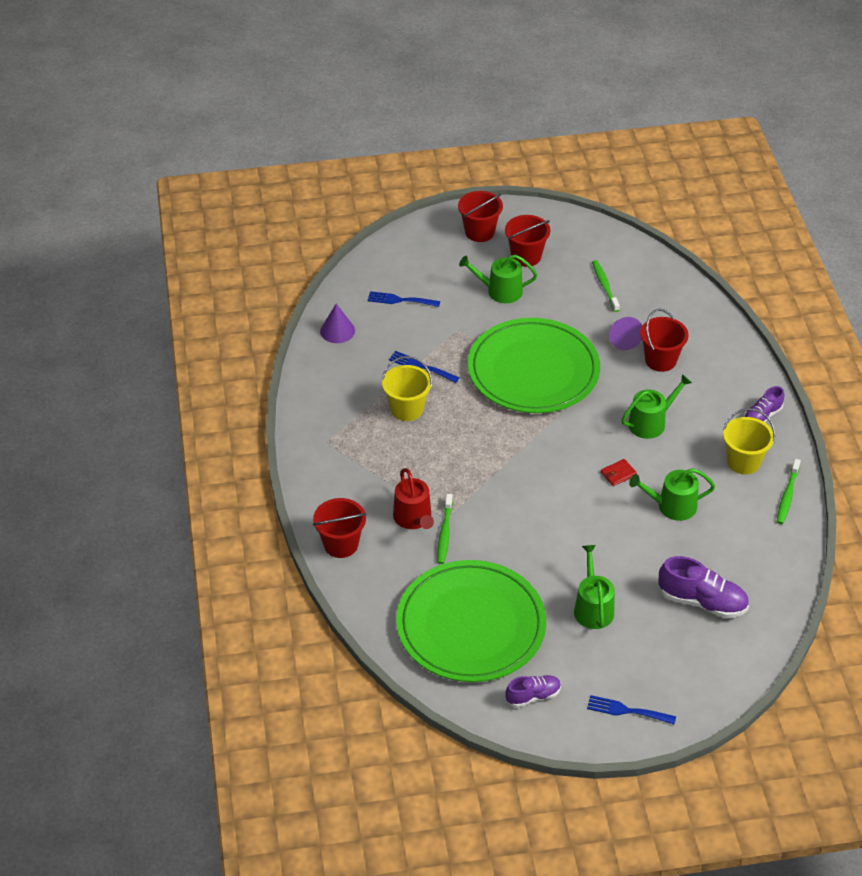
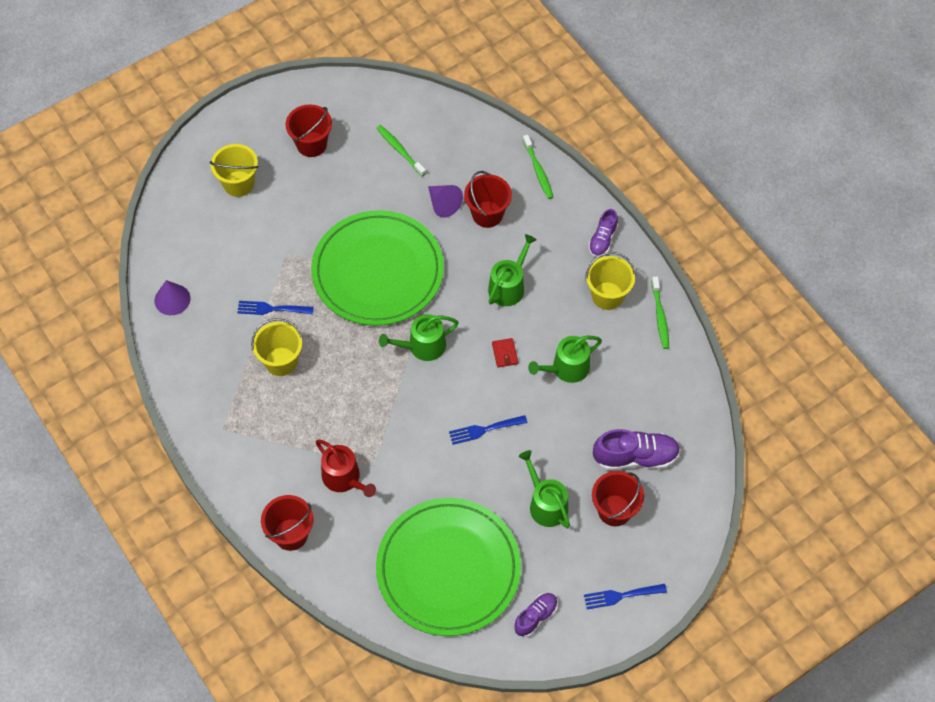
camera: 25 degrees left, 15 degrees up
blue fork [368,291,440,307] -> blue fork moved to [449,415,527,445]
green toothbrush [437,494,453,564] -> green toothbrush moved to [523,135,553,199]
red bucket [458,191,503,242] -> red bucket moved to [592,471,644,526]
green watering can [459,255,537,303] -> green watering can moved to [379,314,459,361]
red wallet [601,459,637,486] -> red wallet turned 45 degrees counterclockwise [492,338,518,368]
none -> yellow bucket [210,144,259,197]

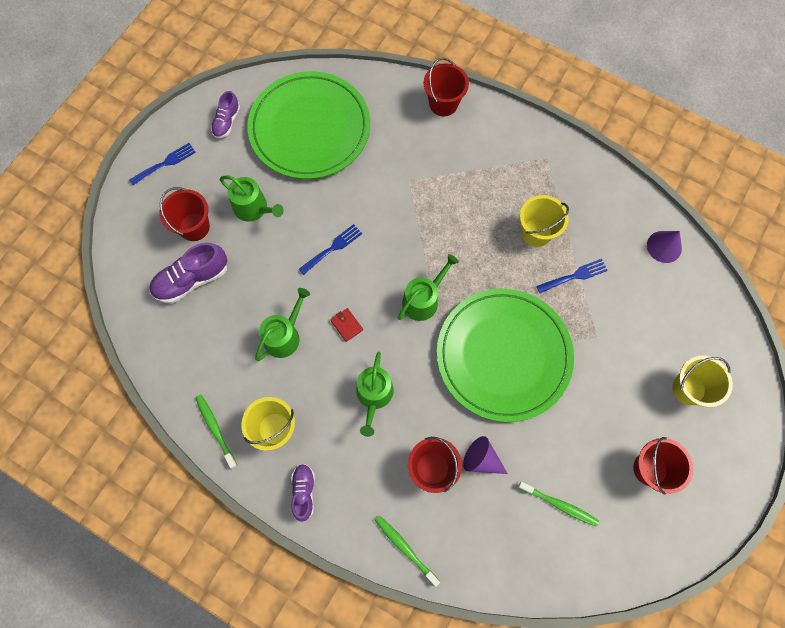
camera: 155 degrees right, 10 degrees up
red watering can [316,439,376,497] -> none

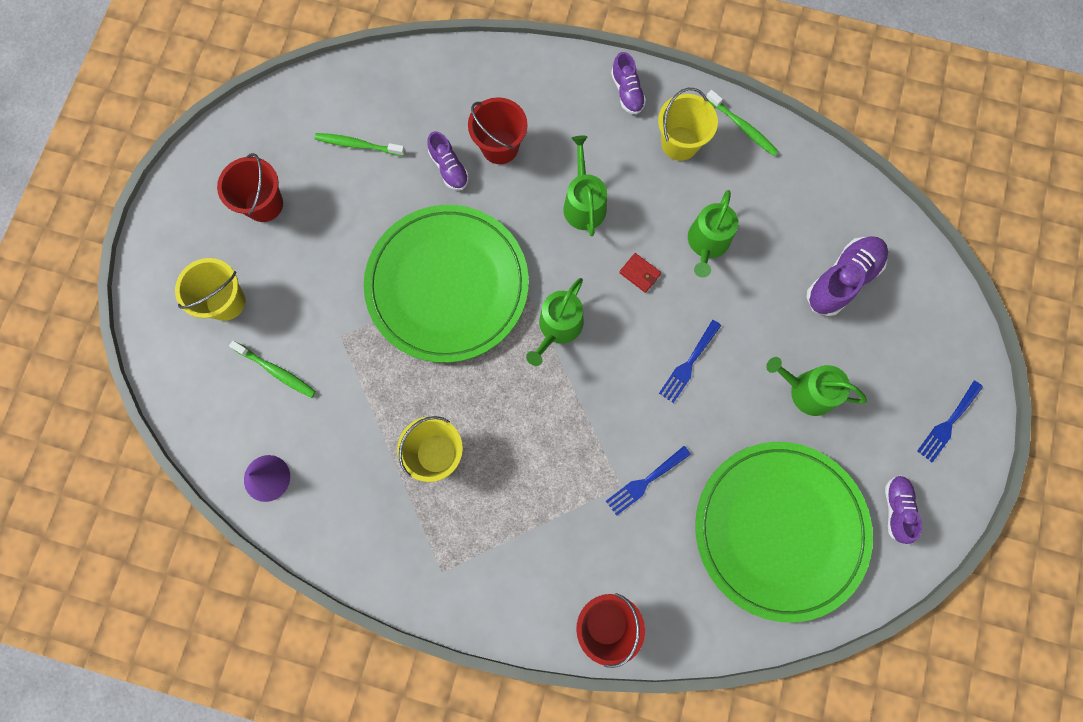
camera: 165 degrees right, 5 degrees up
red bucket [159,187,210,241] -> none
green toothbrush [375,516,440,587] -> green toothbrush moved to [229,341,316,398]
purple cone [463,436,508,474] -> purple shoe [427,131,469,191]
blue fork [536,259,608,293] -> blue fork moved to [606,446,691,516]

